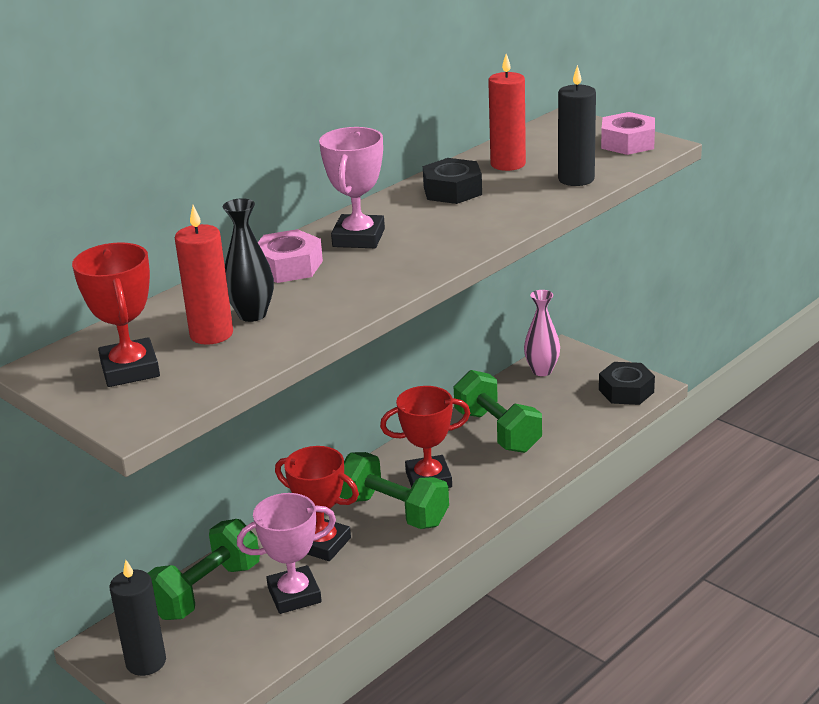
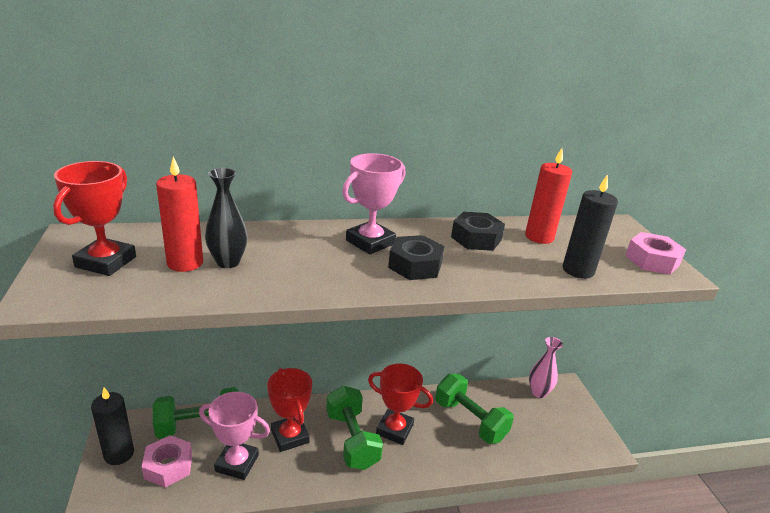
camera: 30 degrees right, 0 degrees up
pink nut [258,229,323,283] -> pink nut moved to [142,435,192,488]
green dumbbell [454,370,542,453] -> green dumbbell turned 45 degrees counterclockwise [435,374,514,444]
black nut [599,362,655,405] -> black nut moved to [388,235,444,280]

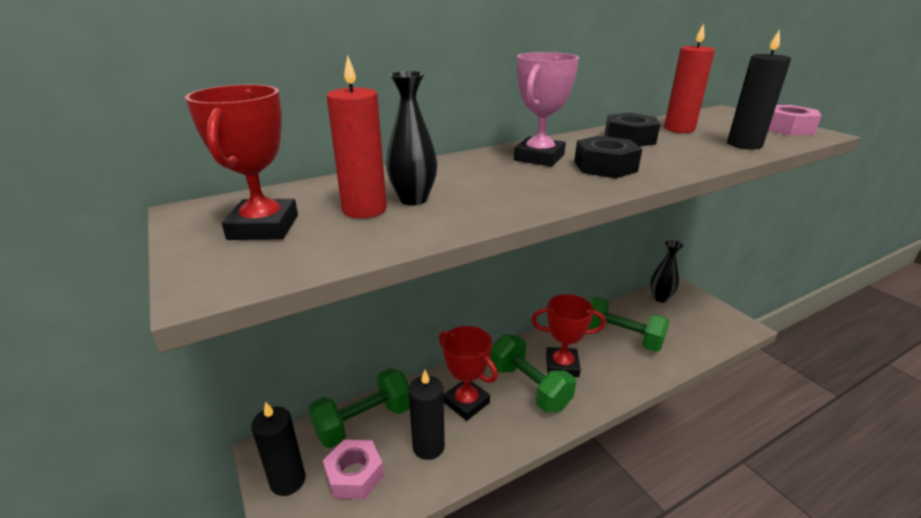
camera: 15 degrees left, 0 degrees up
pink trophy [199,392,270,480] -> black candle [409,370,445,460]
pink vase [529,337,563,398] -> black vase [650,240,683,303]

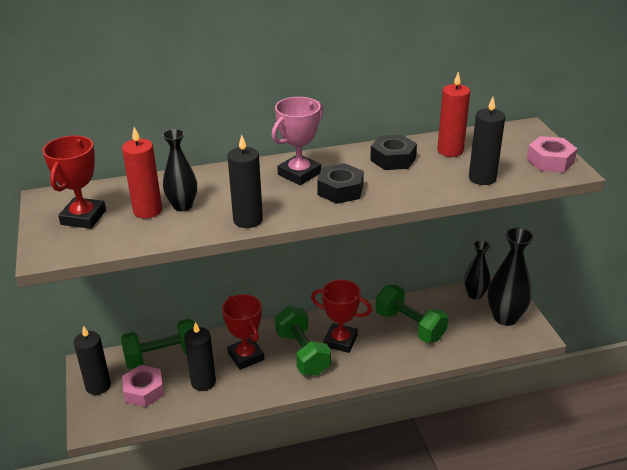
camera: 15 degrees right, 5 degrees up
none -> black candle [227,135,263,228]
none -> black vase [488,227,534,326]

